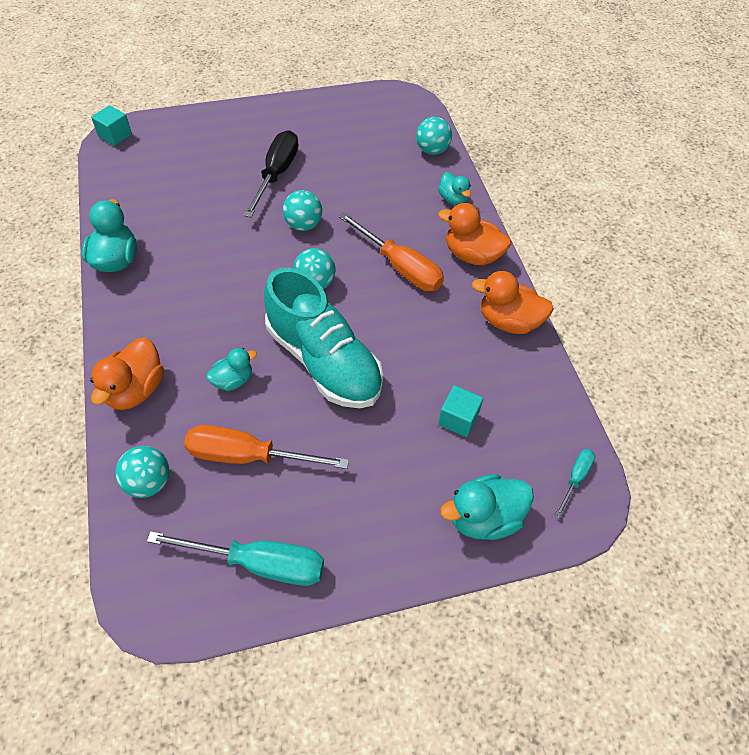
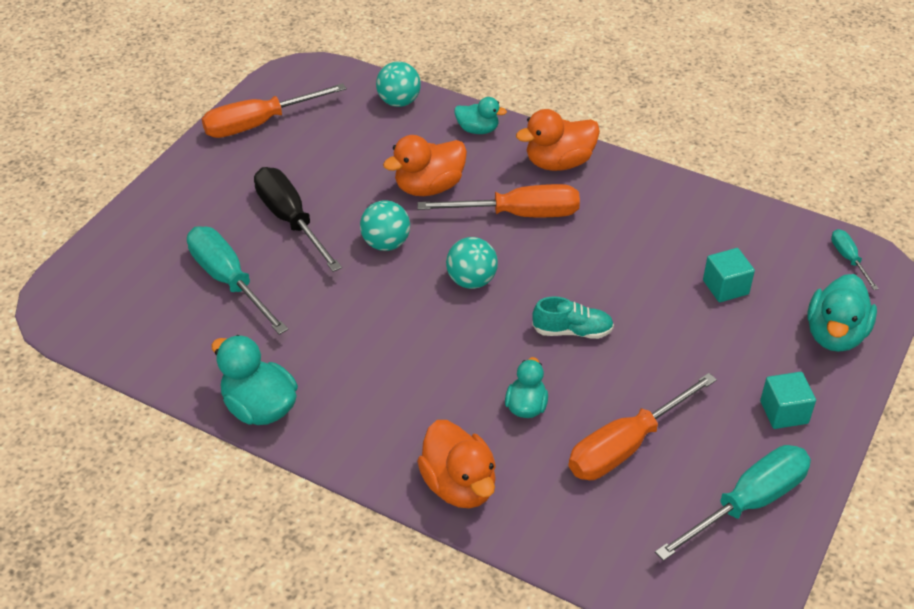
camera: 45 degrees left, 10 degrees down
turquoise cube [91,105,132,146] -> turquoise cube moved to [760,372,816,429]
turquoise ball [115,446,169,498] -> none
turquoise shoe [264,267,383,408] -> turquoise shoe [532,296,614,339], size x0.43
orange duck [472,271,554,334] -> orange duck moved to [383,135,467,196]
none -> turquoise screwdriver [187,226,288,335]
none -> orange screwdriver [202,83,346,138]

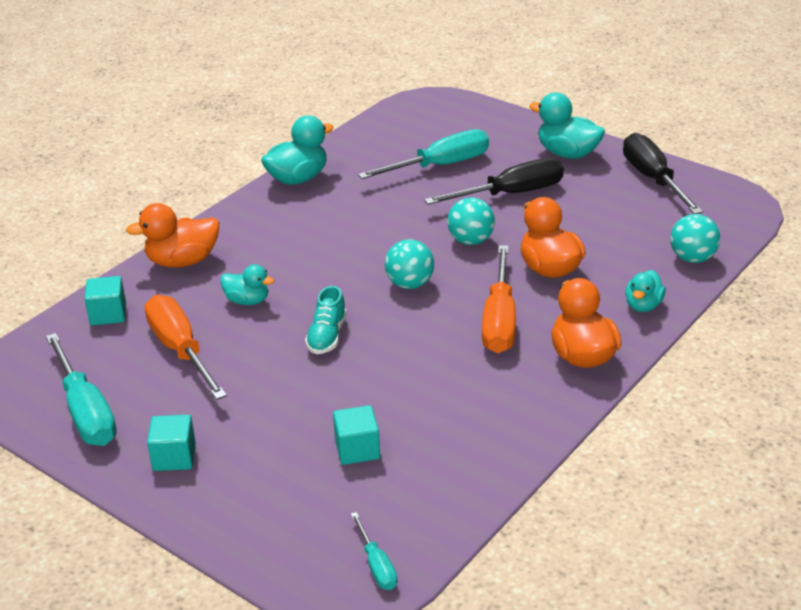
camera: 100 degrees right, 10 degrees down
orange screwdriver [202,83,346,138] -> black screwdriver [623,133,703,214]
turquoise duck [807,274,877,352] -> turquoise duck moved to [529,93,605,159]
turquoise screwdriver [831,229,879,290] -> turquoise screwdriver turned 75 degrees clockwise [351,512,397,590]
none -> turquoise cube [84,276,126,325]

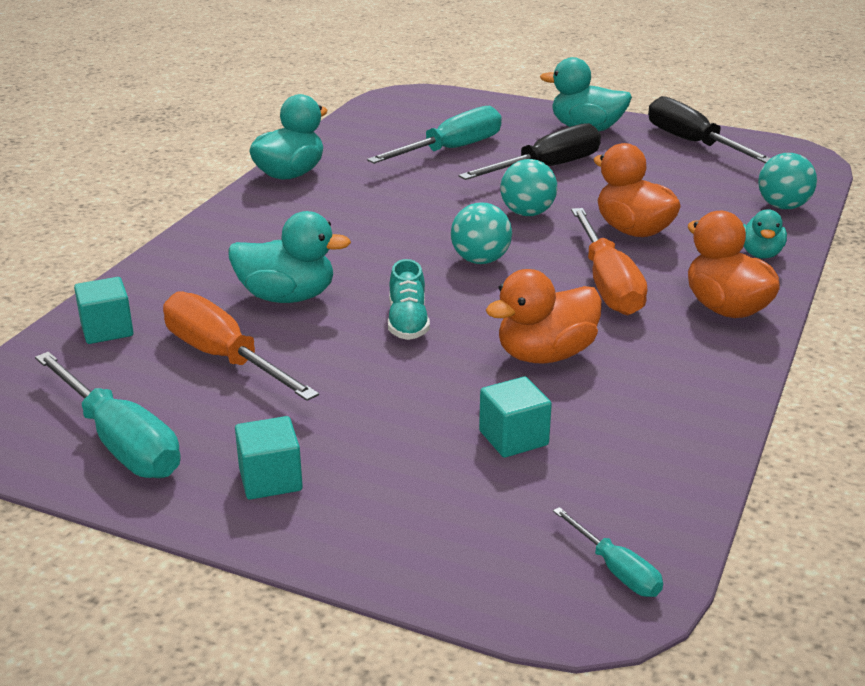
camera: 15 degrees left, 5 degrees down
orange duck [126,203,219,267] -> orange duck moved to [486,269,602,364]
turquoise duck [220,264,274,305] -> turquoise duck [228,211,351,303], size x1.62

